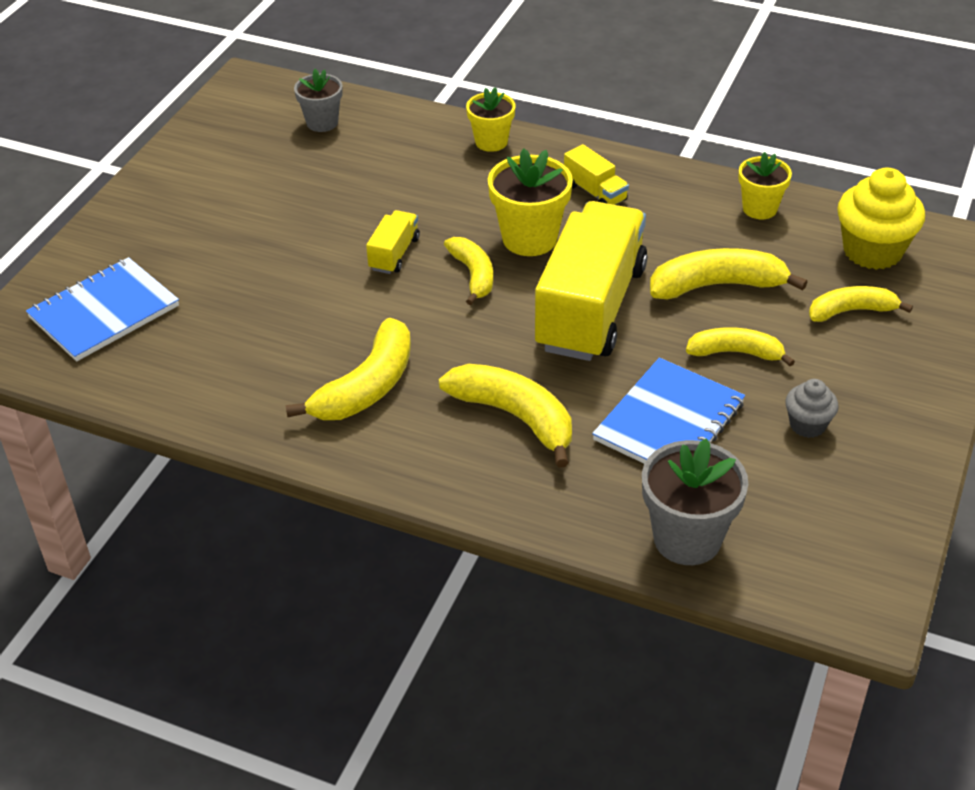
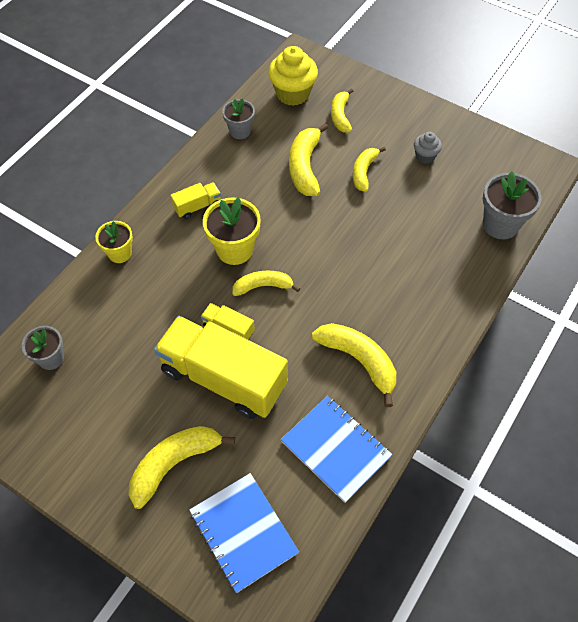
camera: 80 degrees left, 15 degrees up
yellow banana [439,364,572,467] -> yellow banana moved to [129,426,235,509]
yellow truck [535,201,648,361] -> yellow truck moved to [154,316,288,419]
blue notebook [592,357,745,464] -> blue notebook moved to [281,396,392,503]
yellow flower pot [738,152,792,219] -> grey flower pot [222,98,255,139]

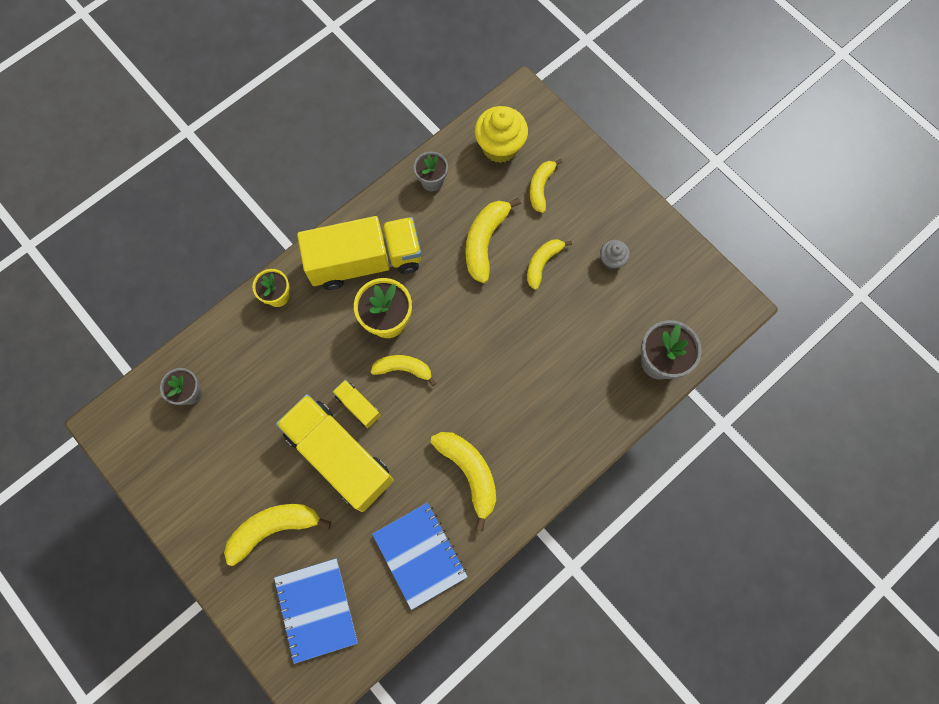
camera: 15 degrees right, 15 degrees up
yellow truck [171,182,221,219] -> yellow truck [297,216,421,290], size x2.34

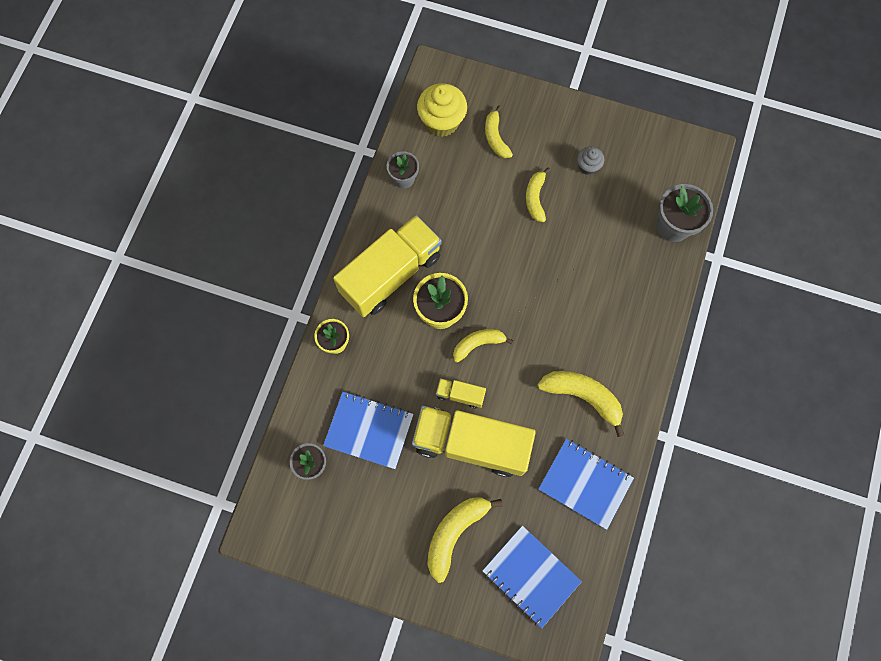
camera: 30 degrees left, 0 degrees up
yellow banana [466,198,521,283] -> none
none -> blue notebook [323,392,414,469]

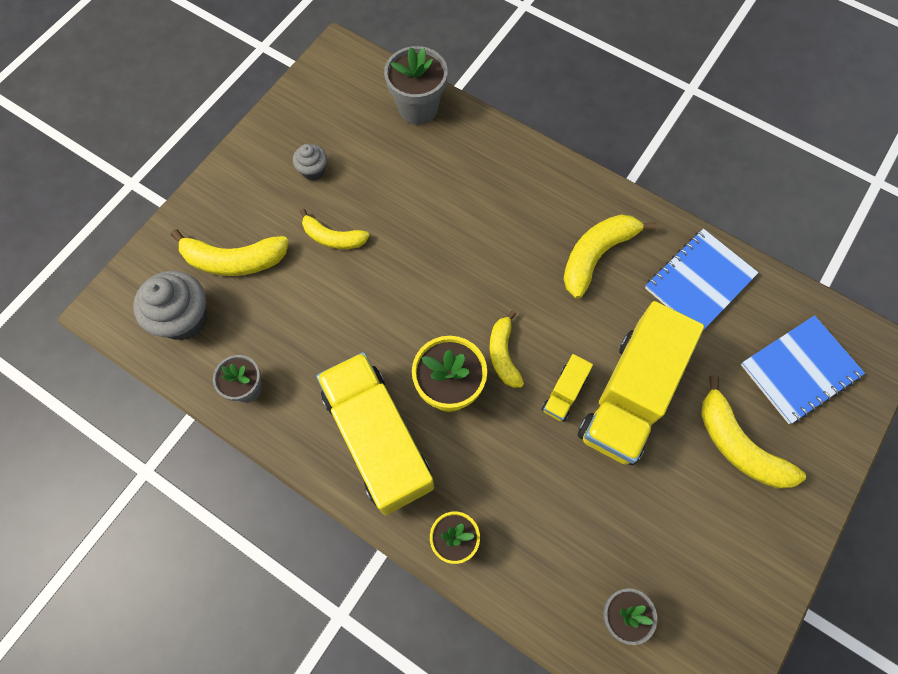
camera: 75 degrees left, 5 degrees down
blue notebook [323,392,414,469] -> none
yellow cupcake [417,83,467,137] -> grey cupcake [133,271,208,340]
yellow banana [485,106,513,158] -> yellow banana [171,229,289,276], size x1.53

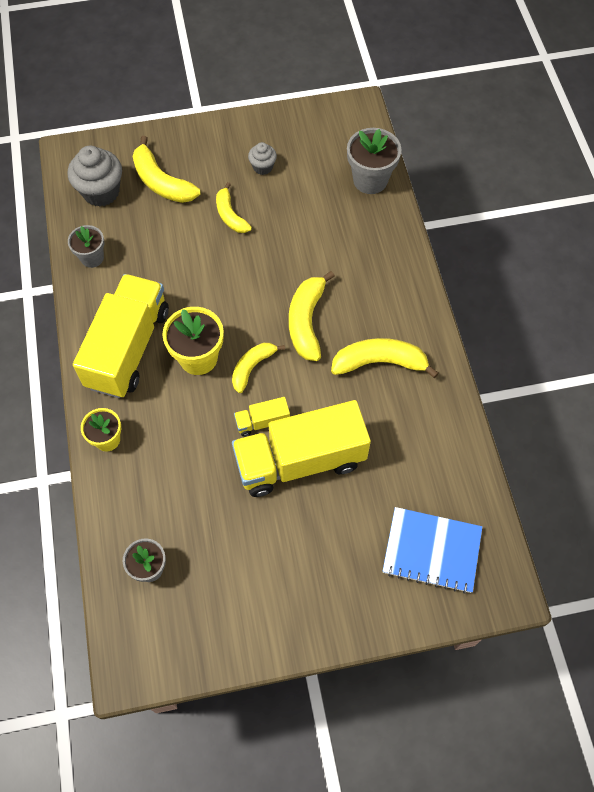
camera: 45 degrees right, 5 degrees down
blue notebook [645,229,759,329] -> none
yellow banana [701,376,806,489] -> yellow banana moved to [289,271,335,361]

